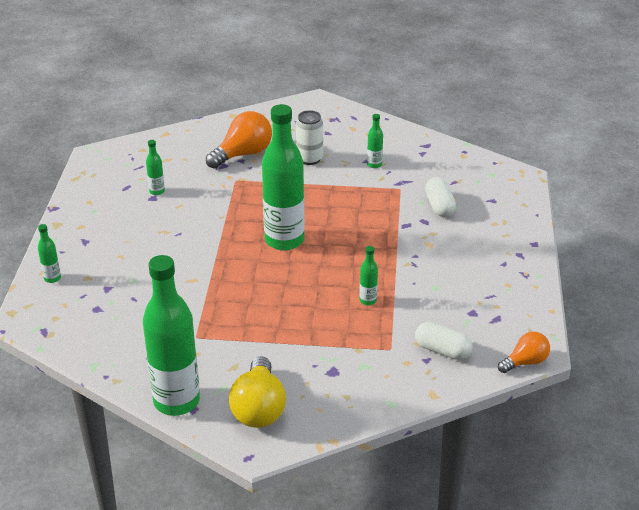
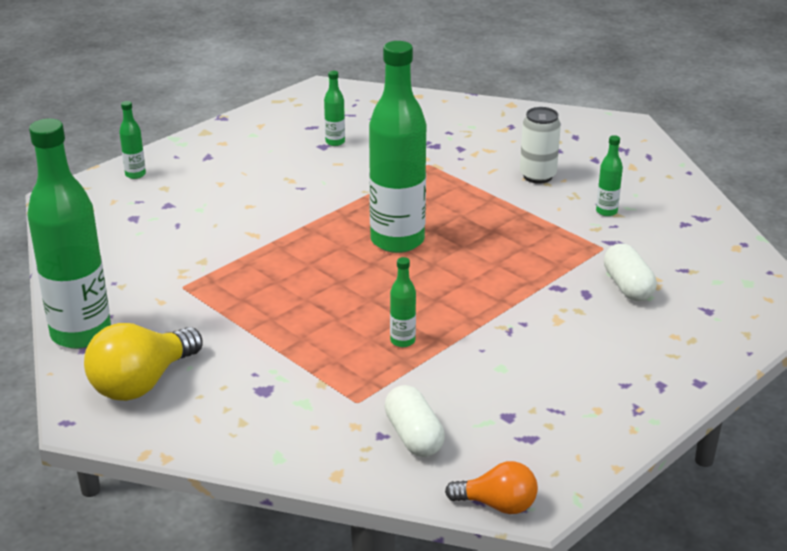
camera: 40 degrees right, 5 degrees down
orange light bulb [206,111,272,169] -> none
white capsule [425,177,456,217] -> white capsule turned 45 degrees counterclockwise [604,243,657,301]

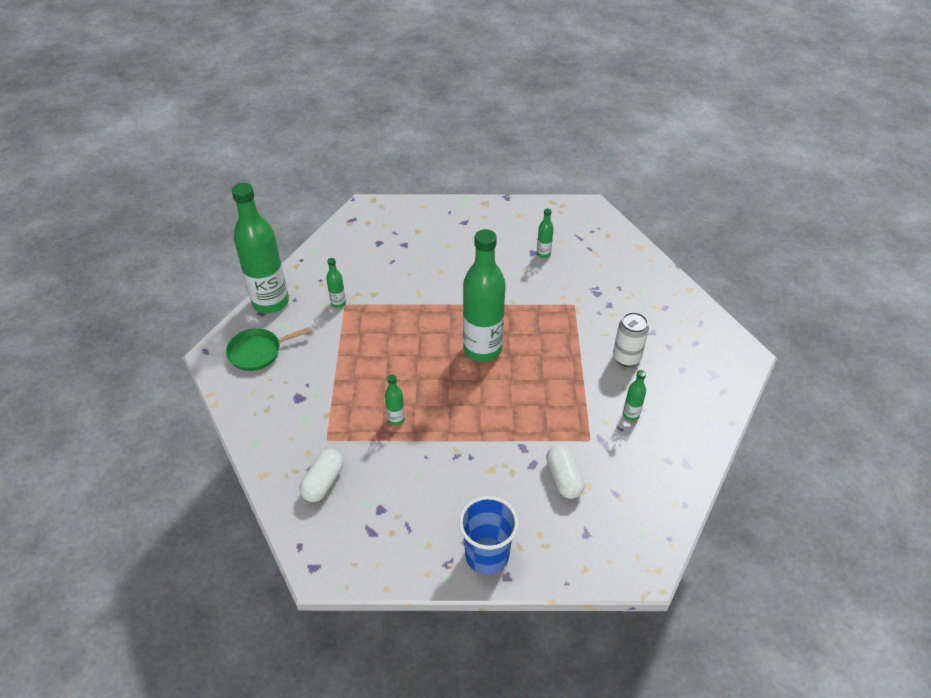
camera: 45 degrees right, 15 degrees up
yellow light bulb [84,323,203,401] -> green pan [226,327,311,371]
green bottle [119,101,146,179] -> green bottle moved to [326,258,346,308]
orange light bulb [445,461,538,514] -> none
white capsule [604,243,657,301] -> white capsule turned 45 degrees counterclockwise [546,445,585,499]
none -> blue cup [459,496,518,575]

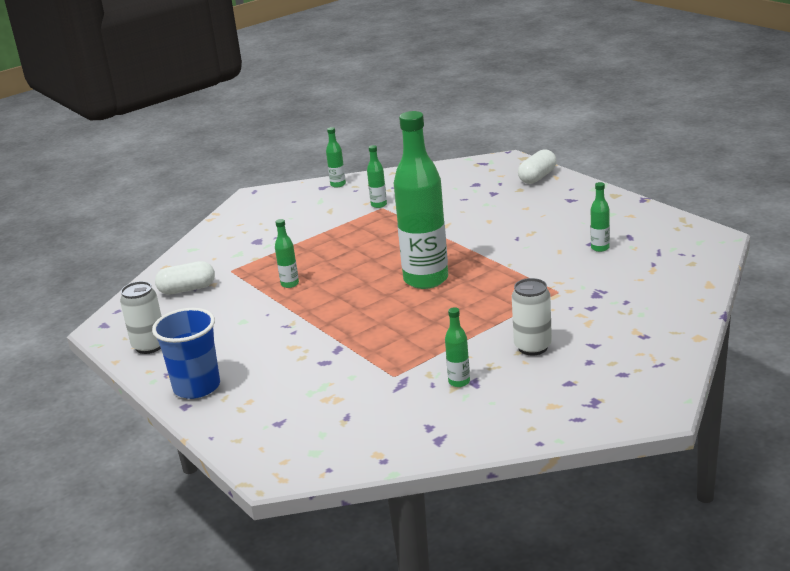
camera: 55 degrees right, 20 degrees down
green pan [226,327,311,371] -> none
green bottle [232,183,289,314] -> green bottle [326,127,346,188], size x0.41
white capsule [546,445,585,499] -> white capsule moved to [518,149,557,184]
none -> white can [120,281,162,354]

